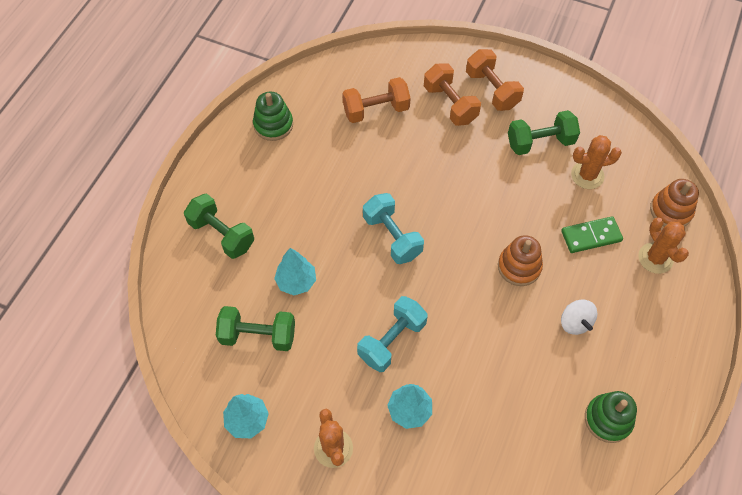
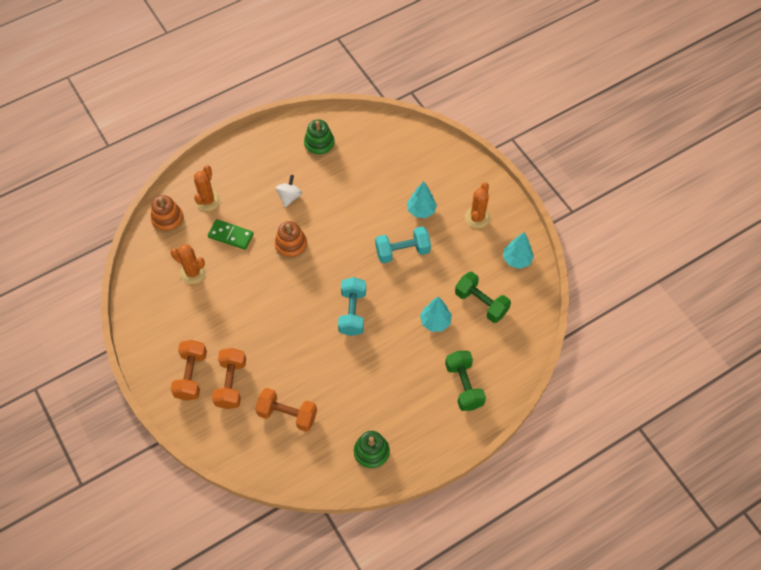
camera: 145 degrees left, 0 degrees up
green dumbbell [508,110,580,155] -> none

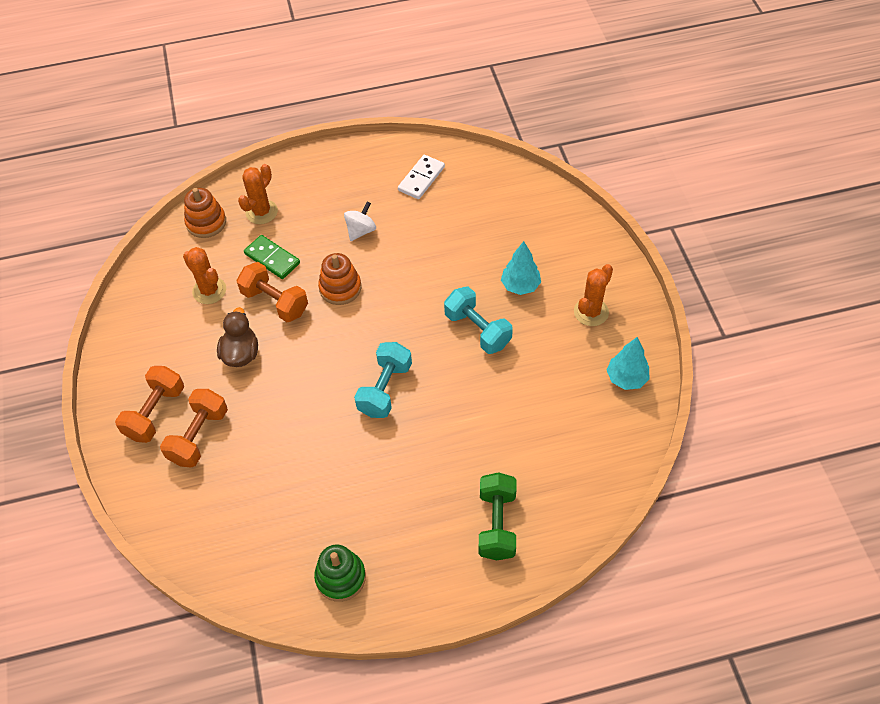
camera: 20 degrees right, 5 degrees down
orange dumbbell [255,388,317,432] -> orange dumbbell moved to [236,262,308,322]
green stacking toy [304,119,335,157] -> white domino [398,155,445,199]
turquoise dumbbell [375,226,431,263] -> turquoise dumbbell turned 45 degrees clockwise [444,286,513,354]
turquoise tree [420,296,452,332] -> none
green dumbbell [455,272,511,323] -> none
none -> brown duck [217,307,258,367]

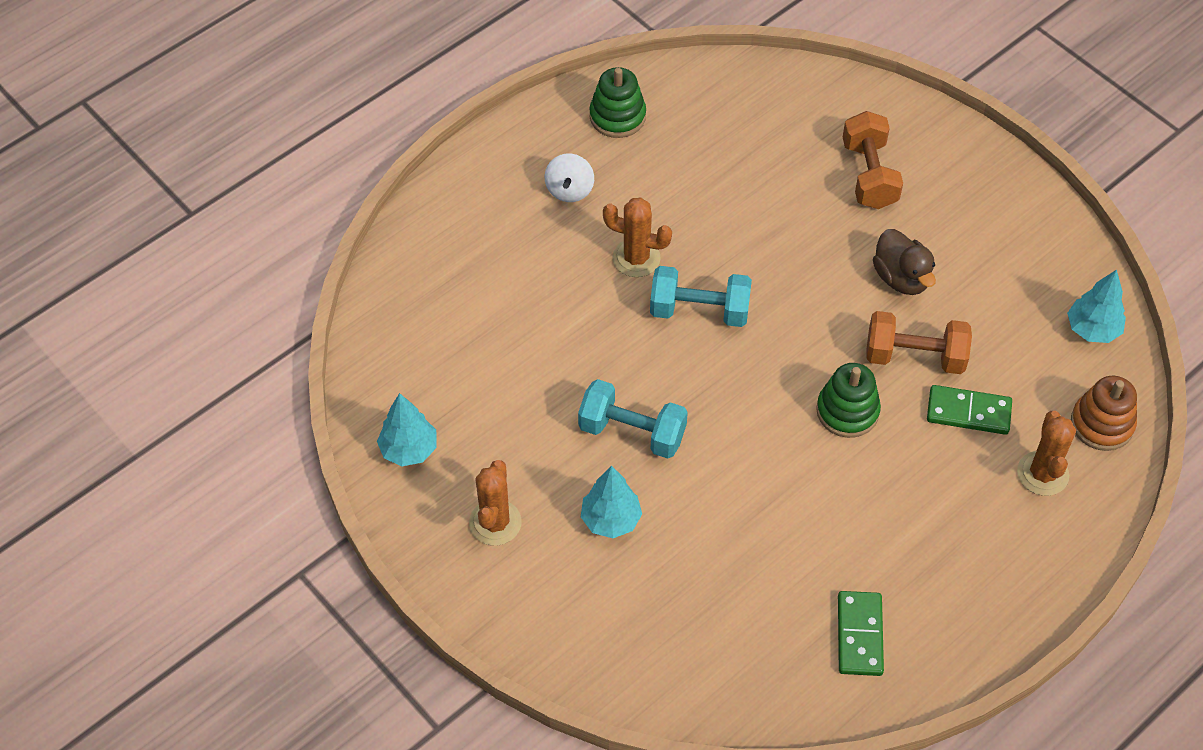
camera: 150 degrees right, 0 degrees up
orange dumbbell [115,366,184,443] -> none
orange cactus [183,247,226,304] -> orange cactus moved to [603,198,672,277]
orange stacking toy [318,253,361,305] -> green stacking toy [816,363,881,438]
white spinning top [344,201,376,241] -> white spinning top moved to [544,154,594,202]
turquoise dumbbell [354,342,412,418] -> turquoise dumbbell turned 75 degrees counterclockwise [650,266,752,327]
white domino [398,155,445,199] -> green domino [838,591,884,676]
green dumbbell [478,472,517,560] -> none
none -> turquoise tree [1067,270,1126,343]

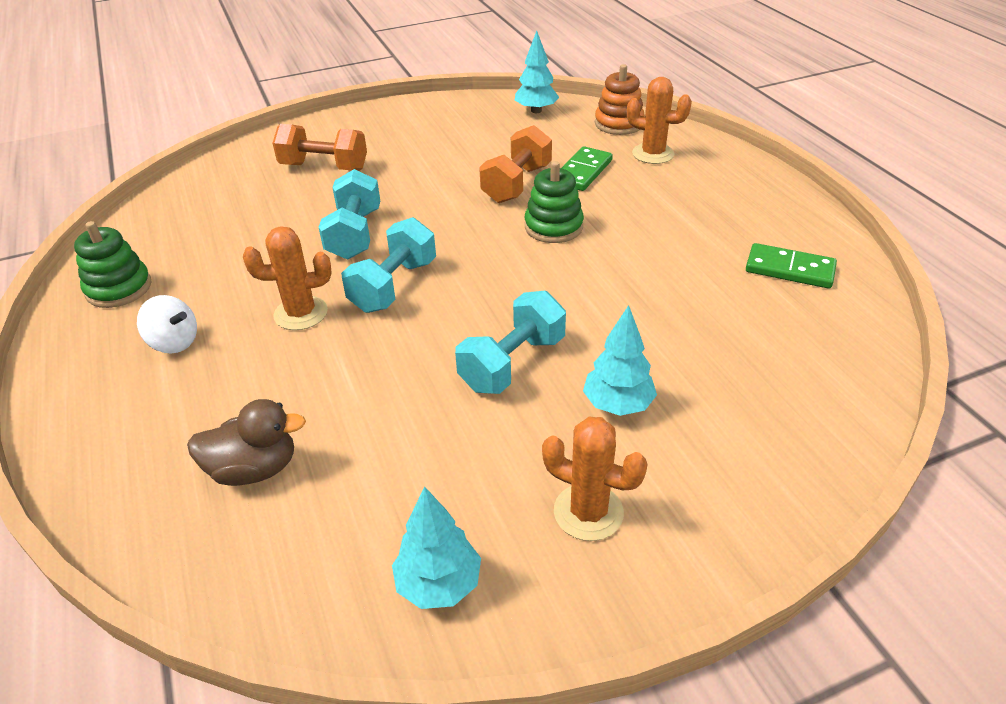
camera: 70 degrees left, 15 degrees down
orange cactus [603,198,672,277] -> orange cactus turned 45 degrees clockwise [243,226,331,330]
brown duck [873,229,936,295] -> brown duck moved to [187,399,306,486]
none -> turquoise dumbbell [319,169,380,260]

